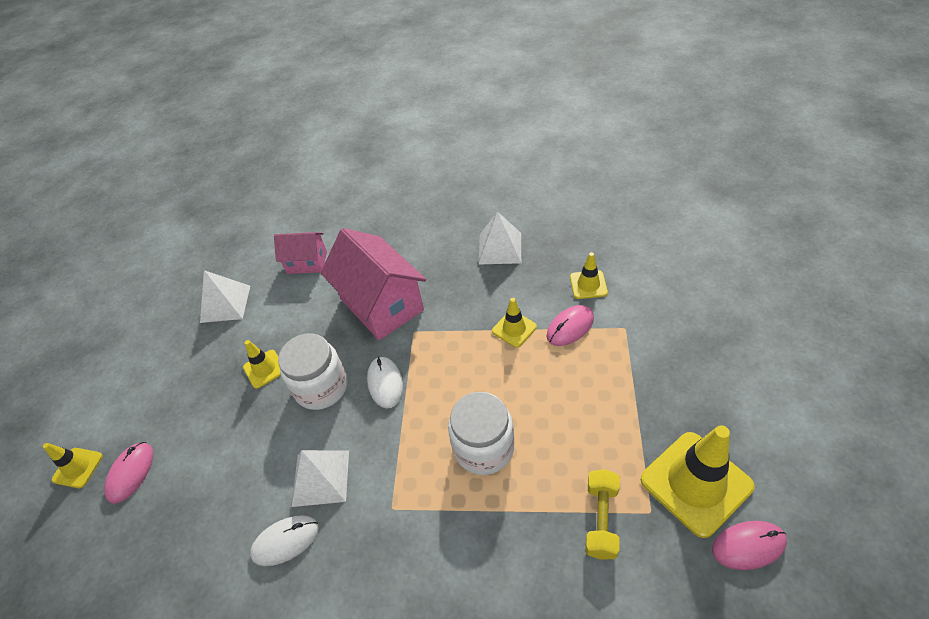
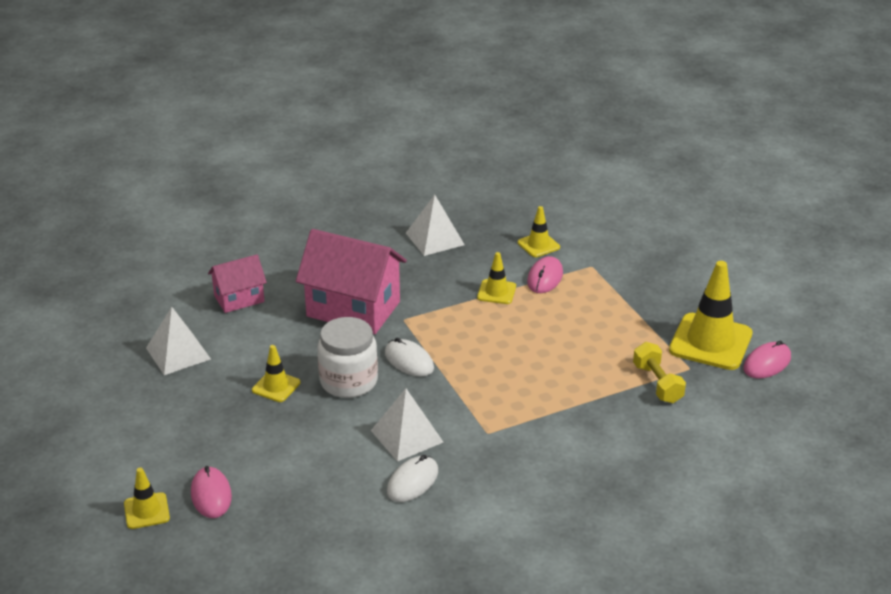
camera: 35 degrees left, 15 degrees down
white jar [448,392,514,475] -> none

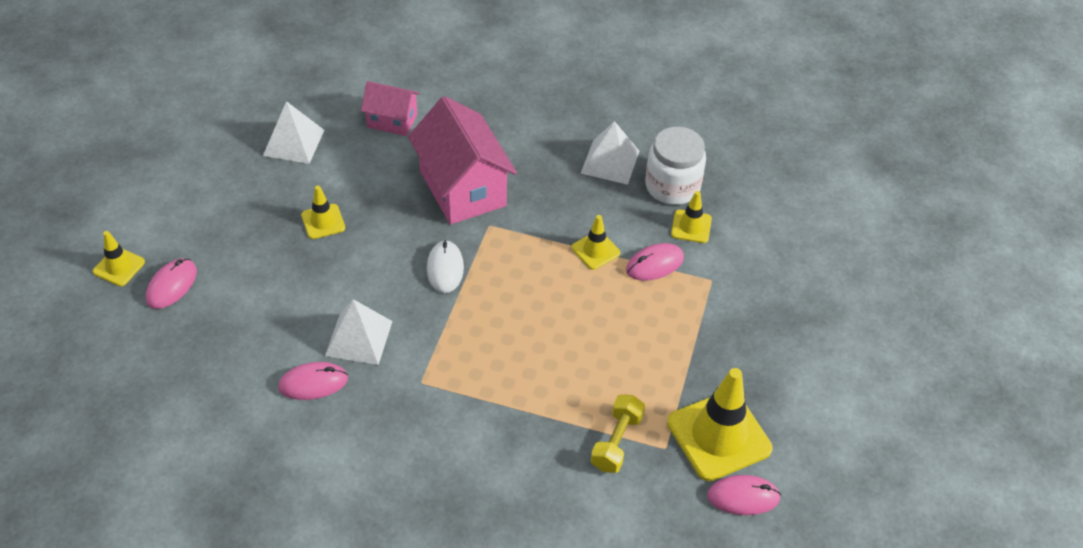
camera: 40 degrees right, 15 degrees up
white jar [318,317,378,398] -> white jar moved to [645,127,706,205]
white mouse [387,455,438,502] -> pink mouse [278,362,348,400]

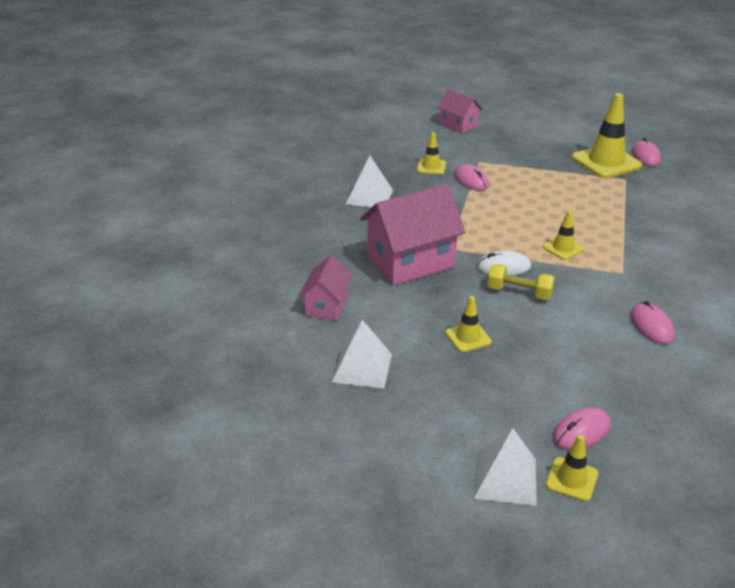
camera: 90 degrees left, 15 degrees down
pink mouse [146,259,197,309] -> pink mouse turned 60 degrees counterclockwise [553,407,611,450]
white pyramid [325,299,393,365] -> white pyramid moved to [474,428,537,506]
yellow traffic cone [571,215,620,270] -> yellow traffic cone moved to [543,210,585,260]
yellow dumbbell [591,395,645,473] -> yellow dumbbell moved to [487,264,555,300]
white jar [645,127,706,205] -> none
none -> pink house [437,89,482,134]

